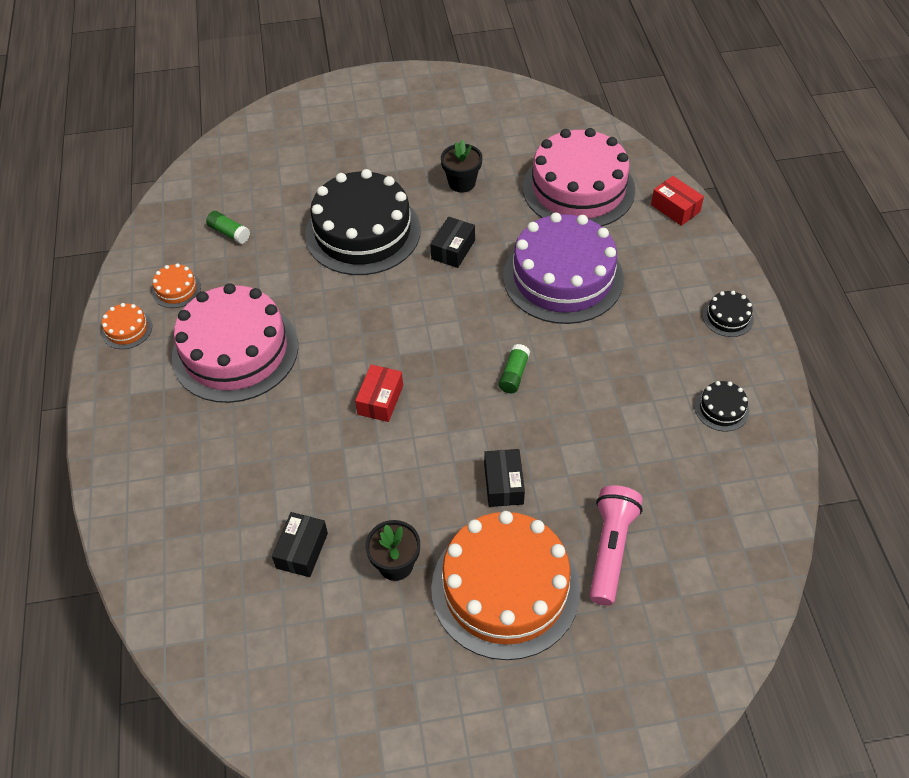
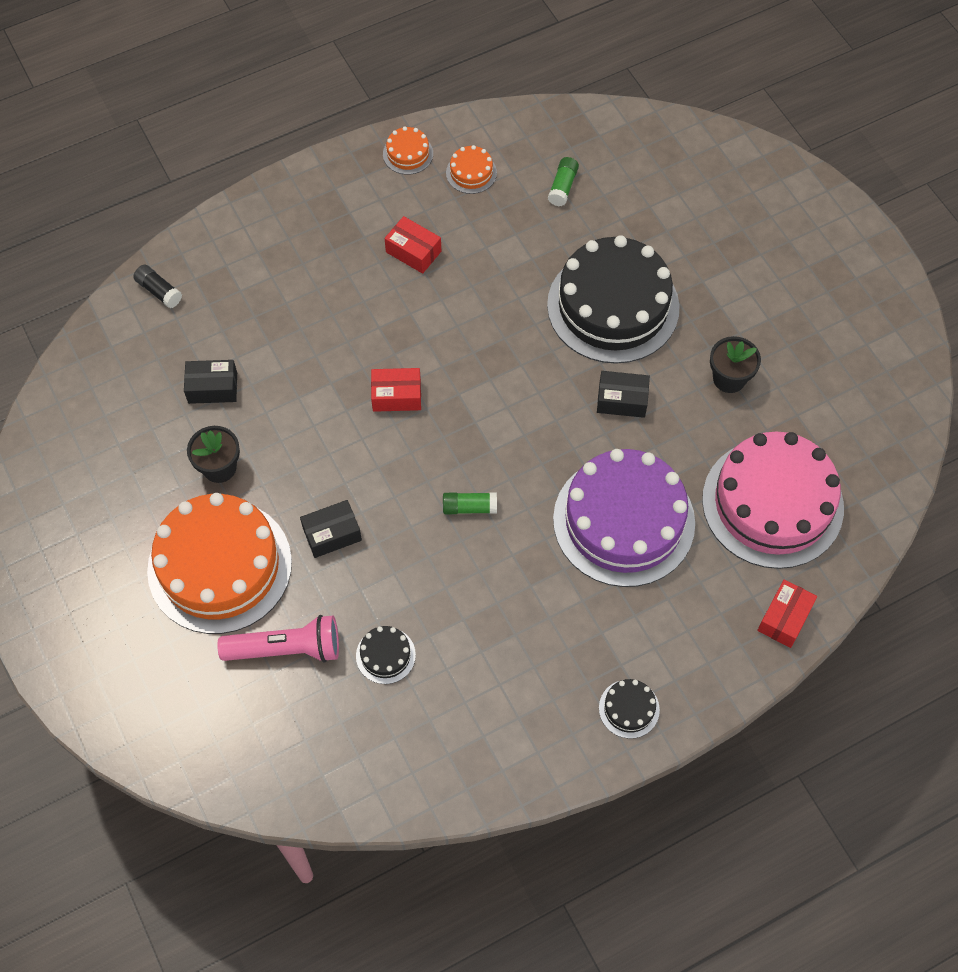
camera: 70 degrees right, 10 degrees up
pink cake [172,283,298,403] -> red box [384,216,441,274]
black cake [695,381,749,431] -> black cake moved to [356,626,416,684]
none -> black glue stick [133,265,182,308]

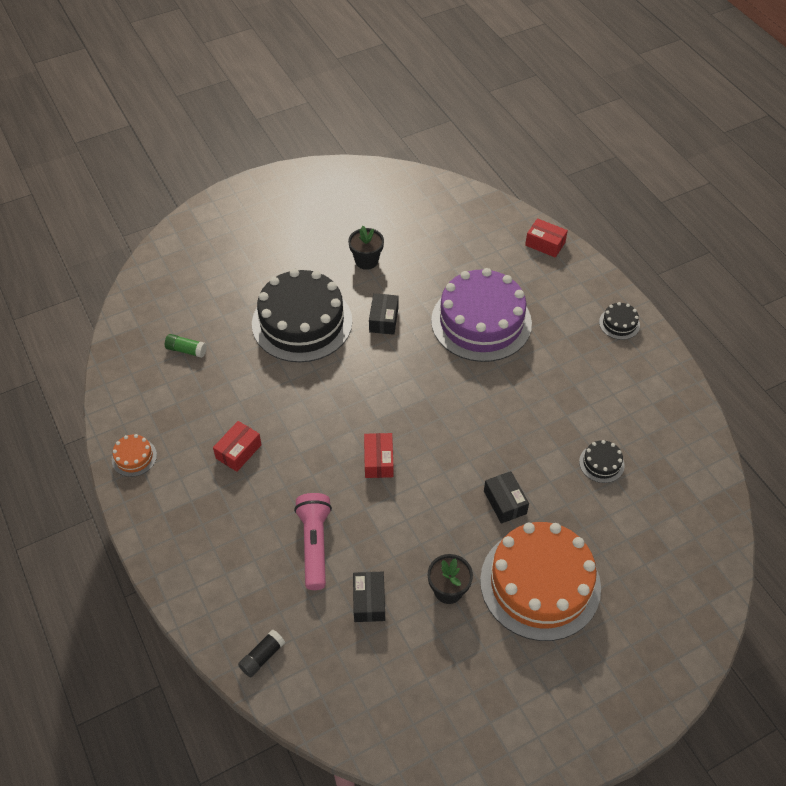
camera: 90 degrees left, 10 degrees down
pink flashlight [217,615,339,663] -> pink flashlight moved to [294,493,332,590]
green glue stick [443,492,497,514] -> none
orange cake [446,145,497,194] -> none
pink cake [702,432,844,569] -> none

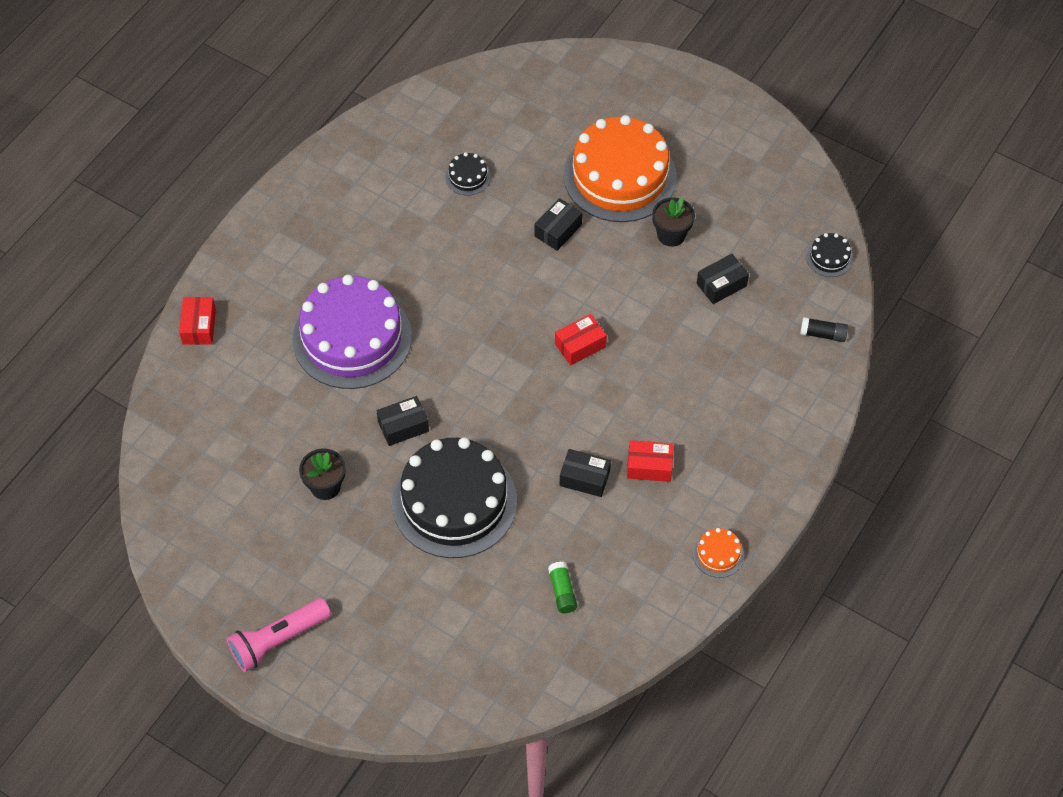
camera: 120 degrees left, 5 degrees up
pink flashlight [294,493,332,590] -> pink flashlight moved to [227,598,331,672]
black cake [599,302,640,340] -> black cake moved to [806,233,853,277]
none -> black box [559,449,611,497]

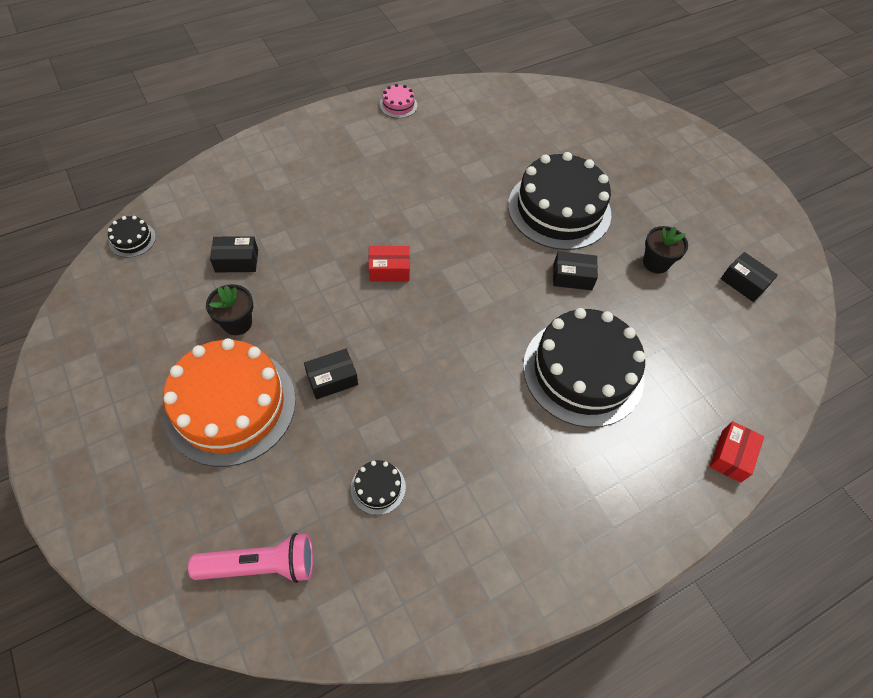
camera: 155 degrees left, 0 degrees up
pink flashlight [227,598,331,672] -> pink flashlight moved to [188,533,313,583]
purple cake [292,275,412,389] -> black cake [523,308,645,428]
green glue stick [548,562,577,613] -> none
black box [559,449,611,497] -> black box moved to [721,252,778,302]
red box [627,440,674,482] -> none
orange cake [693,528,744,578] -> pink cake [380,84,417,118]
black glue stick [800,317,848,342] -> none

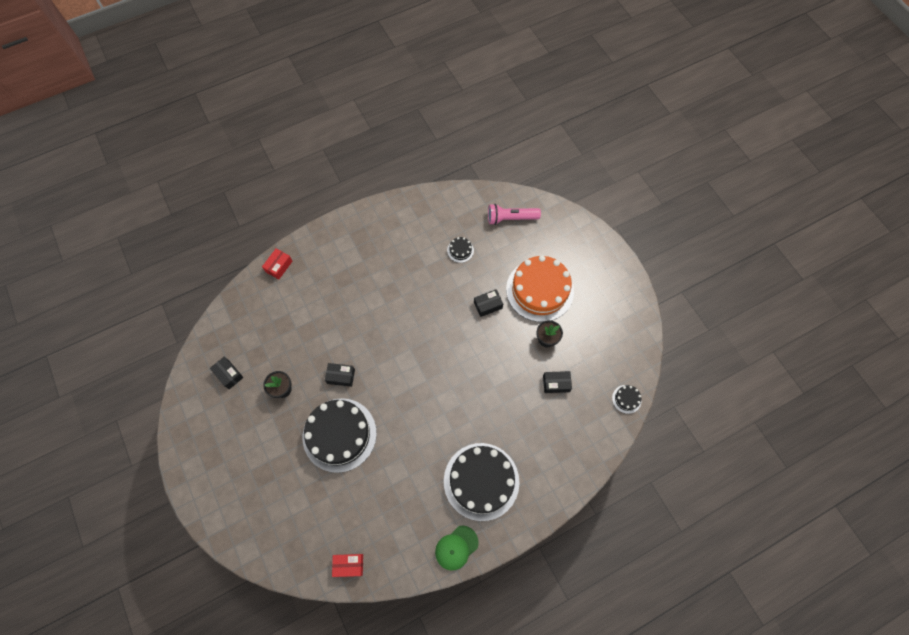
camera: 175 degrees left, 10 degrees up
red box [369,246,410,282] -> red box moved to [332,554,363,577]
pink cake [380,84,417,118] -> green cap [435,525,479,571]
black cake [523,308,645,428] -> black cake moved to [444,443,520,521]

